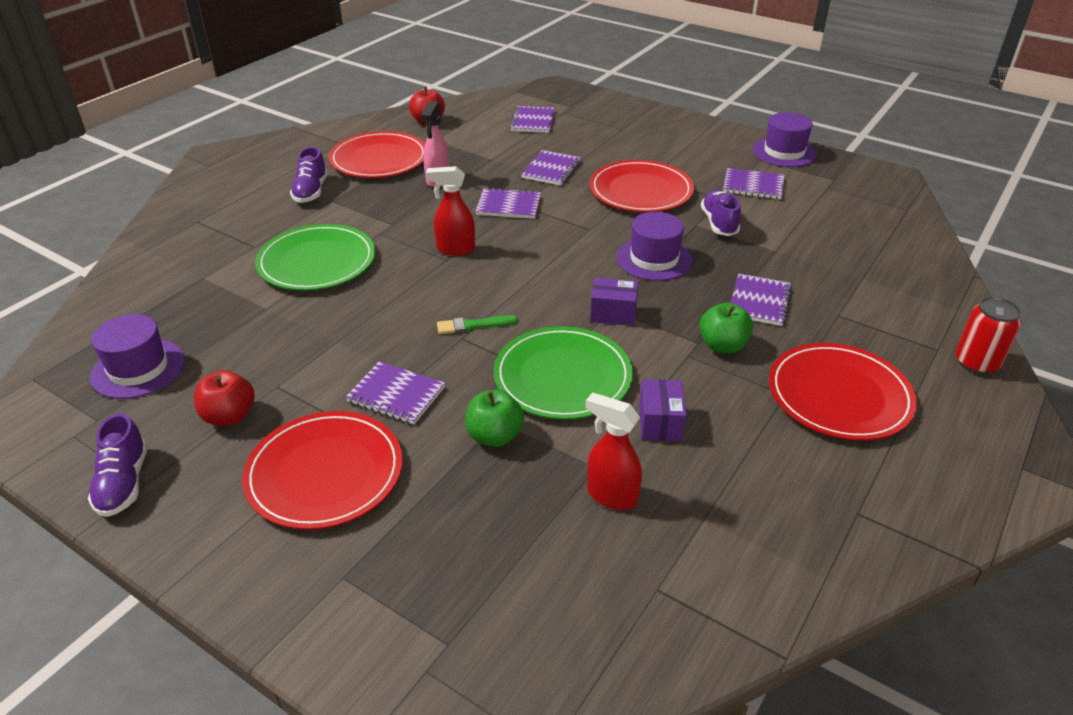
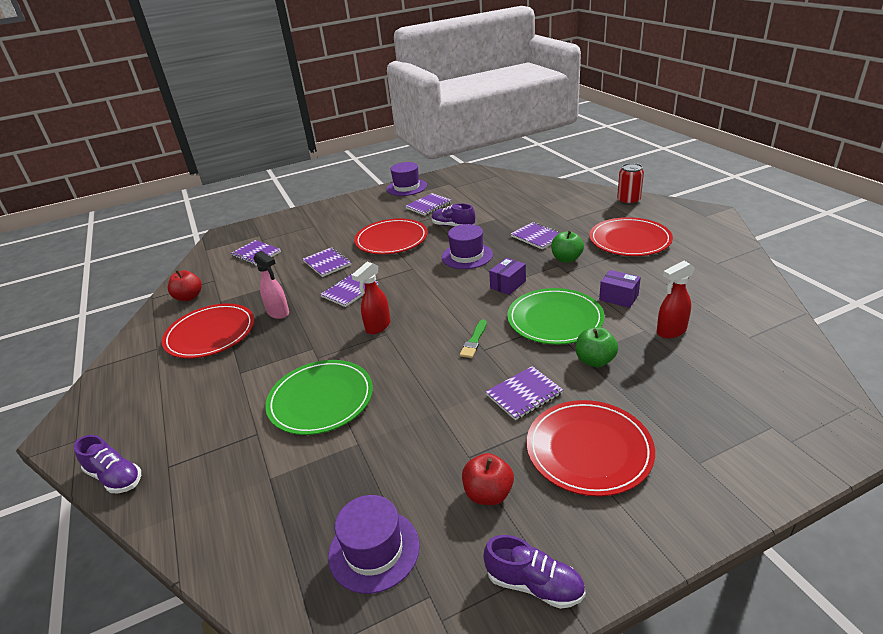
camera: 55 degrees left, 5 degrees down
purple shoe [290,147,328,203] -> purple shoe moved to [74,435,141,493]

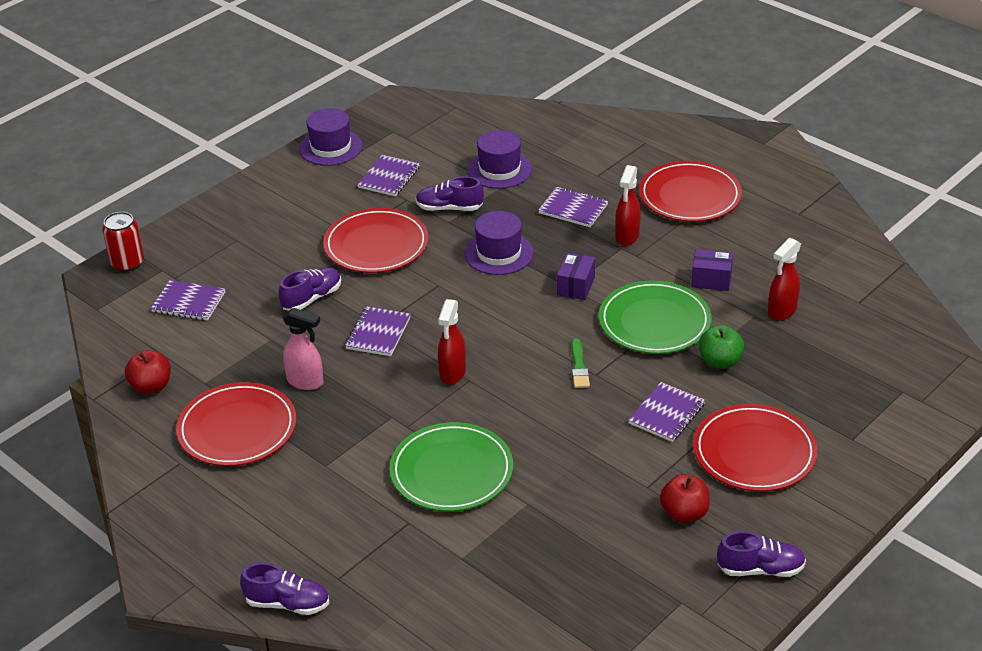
camera: 25 degrees left, 5 degrees up
purple notebook [303,248,351,277] -> purple shoe [279,267,341,310]
purple hat [328,495,420,594] -> purple hat moved to [467,130,532,189]
green apple [551,230,584,263] -> red spray bottle [615,165,641,246]
red can [617,163,644,205] -> red can moved to [102,212,144,272]

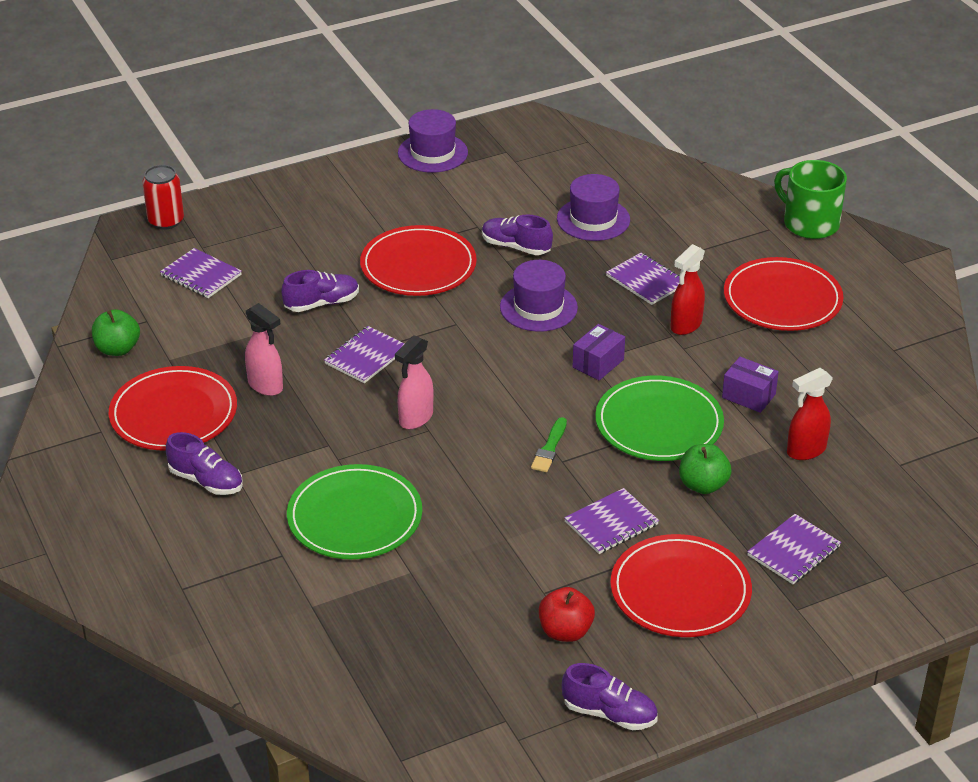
camera: 20 degrees right, 0 degrees up
red apple [125,350,171,394] -> green apple [92,309,140,356]
purple shoe [240,563,329,615] -> purple shoe moved to [166,432,243,495]
purple notebook [357,155,420,196] -> purple notebook moved to [747,514,841,584]
red spray bottle [438,299,466,385] -> pink spray bottle [395,335,433,429]
none -> green mug [774,160,847,239]

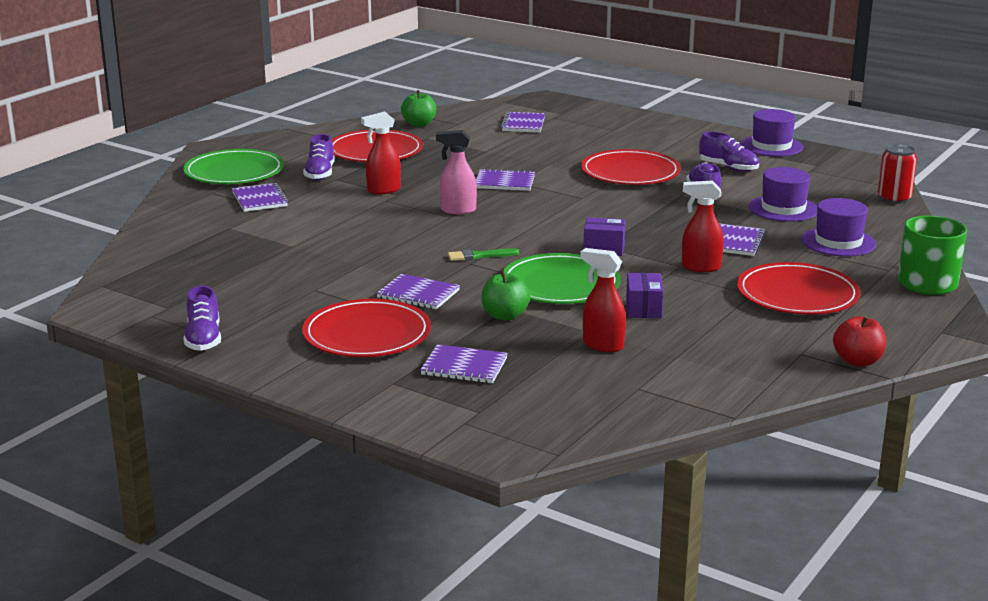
camera: 60 degrees right, 15 degrees down
red can [142,165,184,230] -> red can moved to [878,144,917,204]
pink spray bottle [245,303,283,396] -> none
purple shoe [281,270,359,312] -> purple shoe moved to [699,131,759,172]
green plate [287,464,422,559] -> green plate moved to [183,149,284,184]
purple hat [500,260,578,332] -> purple hat moved to [802,198,876,257]
red apple [539,587,595,642] -> red apple moved to [833,316,886,367]
none -> purple notebook [232,183,288,212]
none -> red spray bottle [361,111,401,194]

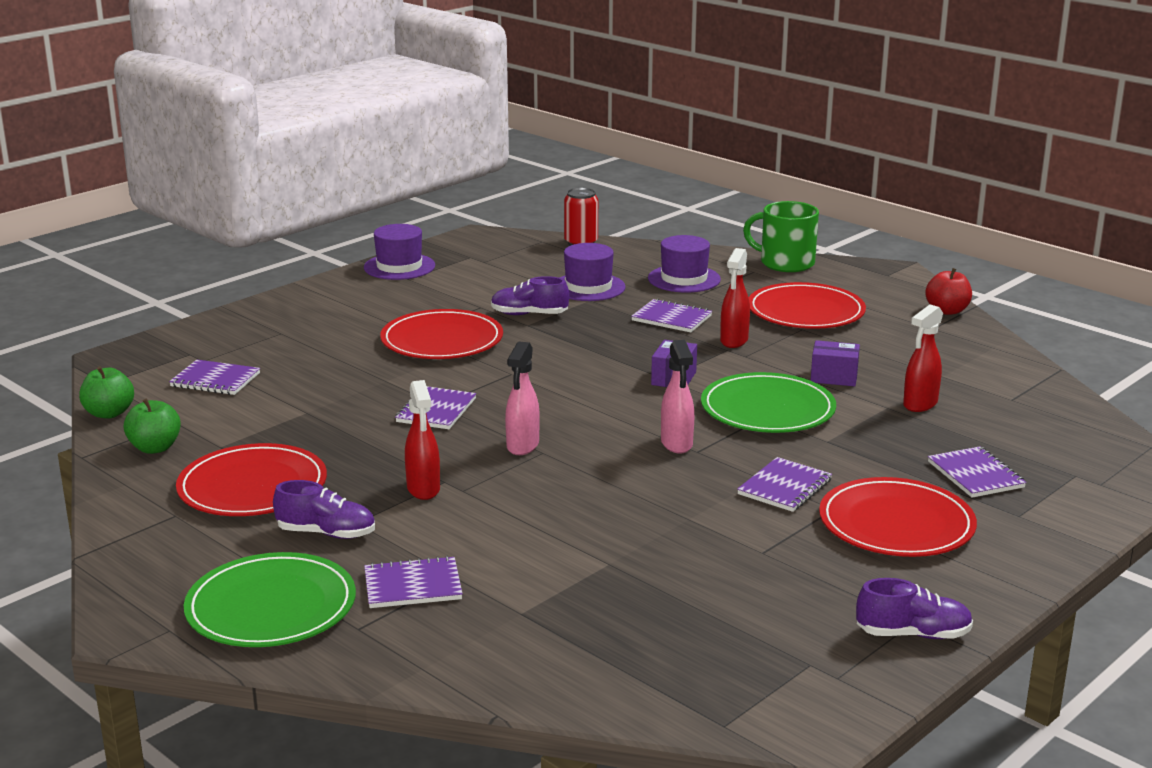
camera: 80 degrees left, 0 degrees up
purple notebook [420,344,508,383] -> purple notebook turned 45 degrees counterclockwise [928,446,1026,498]
green brush [447,248,519,261] -> pink spray bottle [661,340,694,453]
green apple [482,271,530,321] -> green apple moved to [79,366,134,419]
purple shoe [699,131,759,172] -> none

